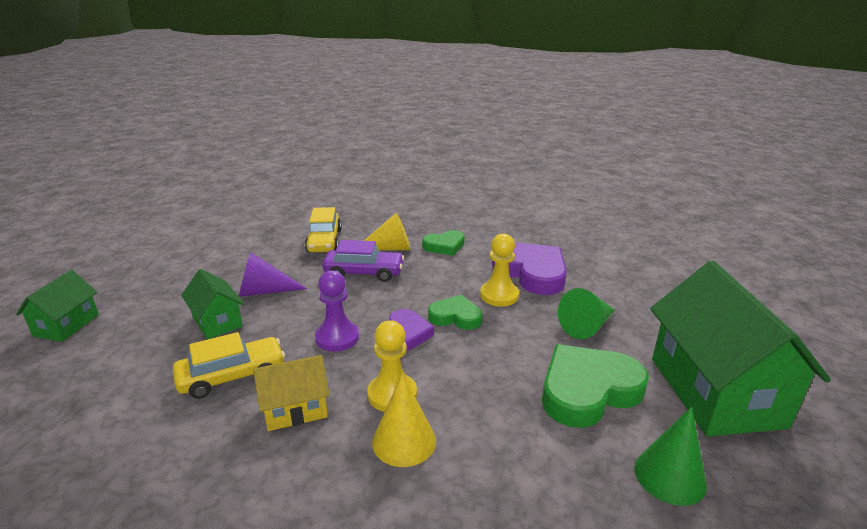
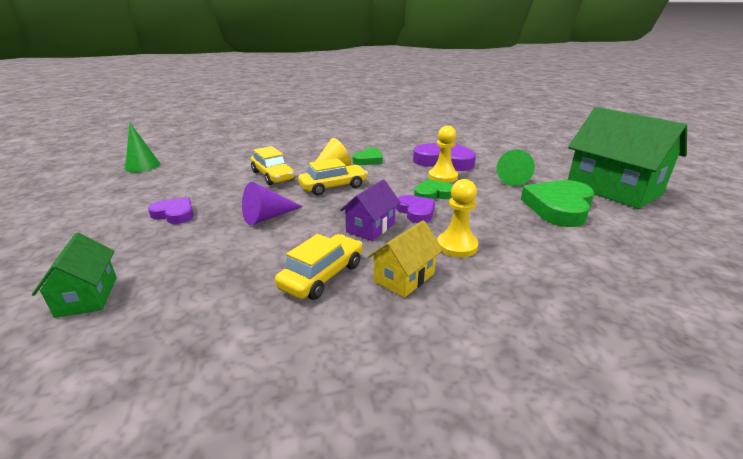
camera: 30 degrees left, 0 degrees up
green house [181,269,244,339] -> none
purple pawn [315,270,359,352] -> purple house [340,180,401,241]
purple car [322,240,404,282] -> yellow car [298,158,368,196]
yellow cone [372,373,436,467] -> none
green cone [634,406,707,506] -> green cone moved to [125,123,160,172]
none -> purple heart [148,197,194,224]

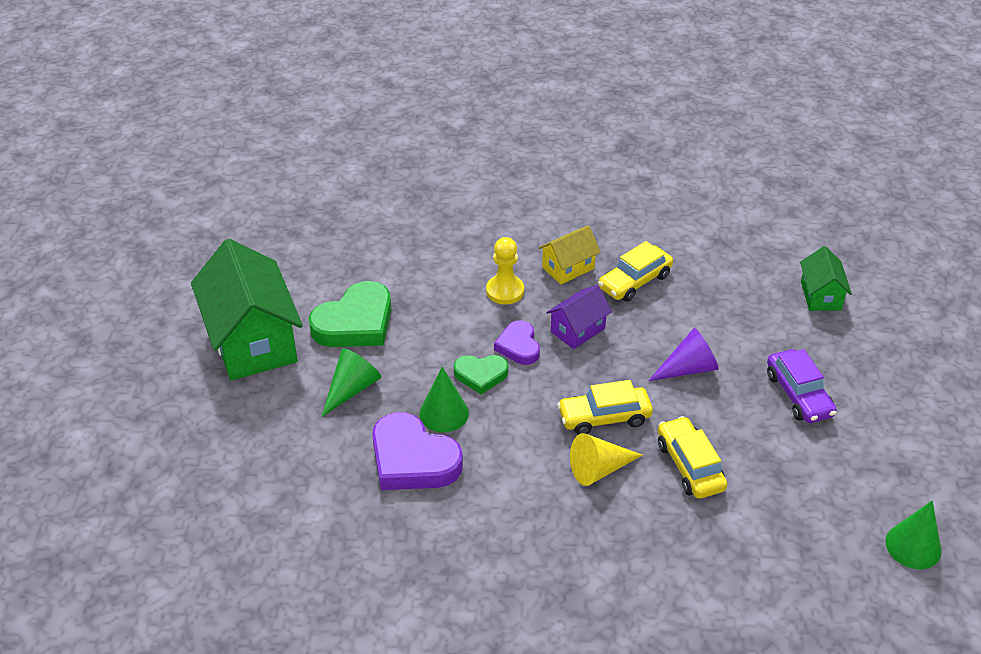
camera: 165 degrees left, 15 degrees up
purple heart [148,197,194,224] -> purple car [767,349,837,423]
green heart [353,148,383,165] -> none
yellow pawn [429,126,458,183] -> green cone [419,367,469,432]

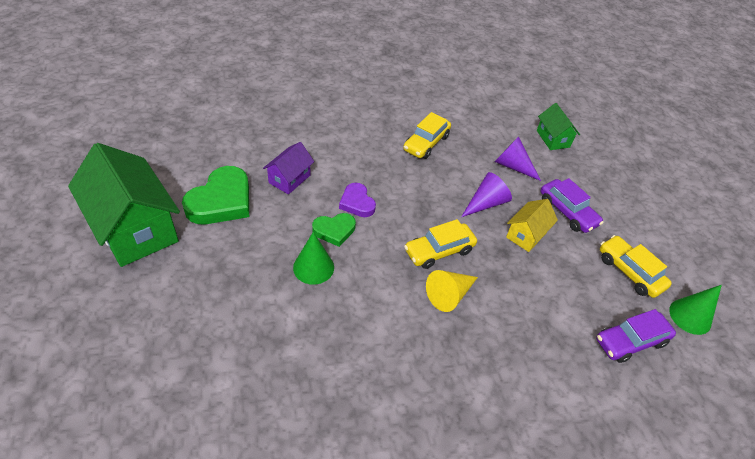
camera: 20 degrees left, 5 degrees up
green cone [322,348,381,417] -> none
purple heart [372,412,463,490] -> none
yellow pawn [486,237,524,305] -> none
yellow house [538,225,600,285] -> yellow house moved to [506,199,558,252]
purple house [546,285,612,349] -> purple house moved to [263,142,314,194]
yellow car [658,416,728,499] -> yellow car moved to [600,235,672,298]
none -> purple cone [495,136,541,181]
none -> purple car [596,309,676,363]

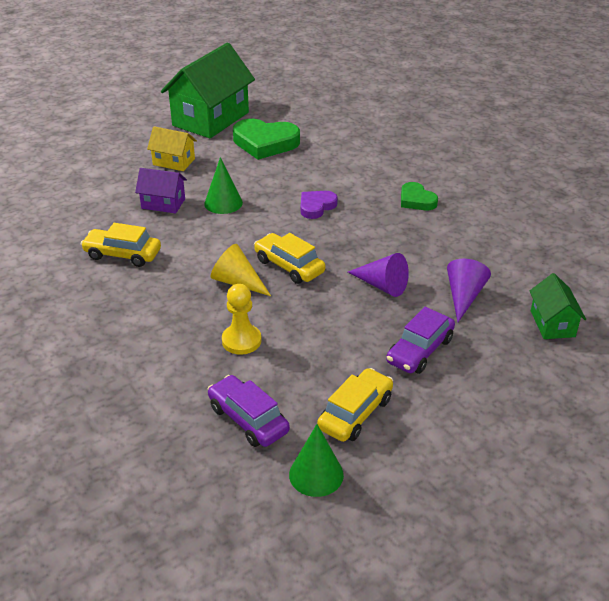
camera: 75 degrees right, 10 degrees down
purple house [263,142,314,194] -> purple house moved to [135,168,187,213]
green heart [312,213,356,247] -> green heart moved to [401,182,438,210]
yellow car [403,112,451,159] -> yellow car moved to [81,223,161,267]
yellow house [506,199,558,252] -> yellow house moved to [147,126,197,171]
green house [537,103,580,150] -> green house turned 60 degrees counterclockwise [530,273,586,339]
none -> yellow pawn [222,284,262,355]

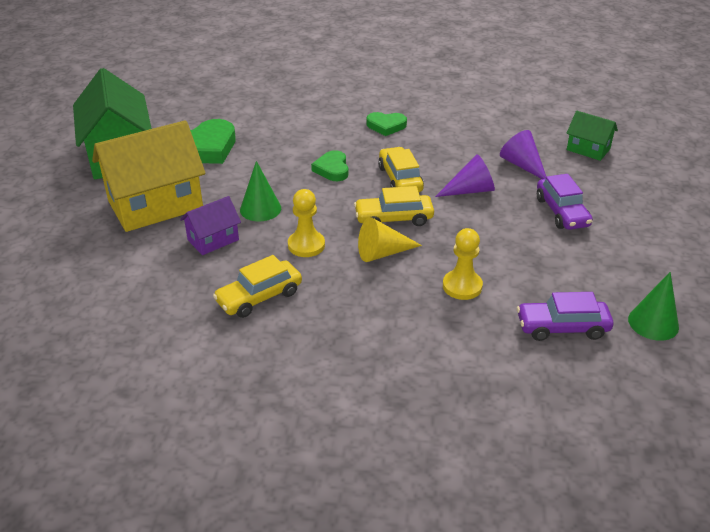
camera: 50 degrees left, 0 degrees up
yellow house [147,126,197,171] -> yellow house [92,120,206,232], size x2.02
purple heart [301,191,338,219] -> green heart [311,150,348,181]
yellow car [317,368,393,442] -> yellow car moved to [378,147,424,192]
none -> yellow pawn [288,189,325,257]

